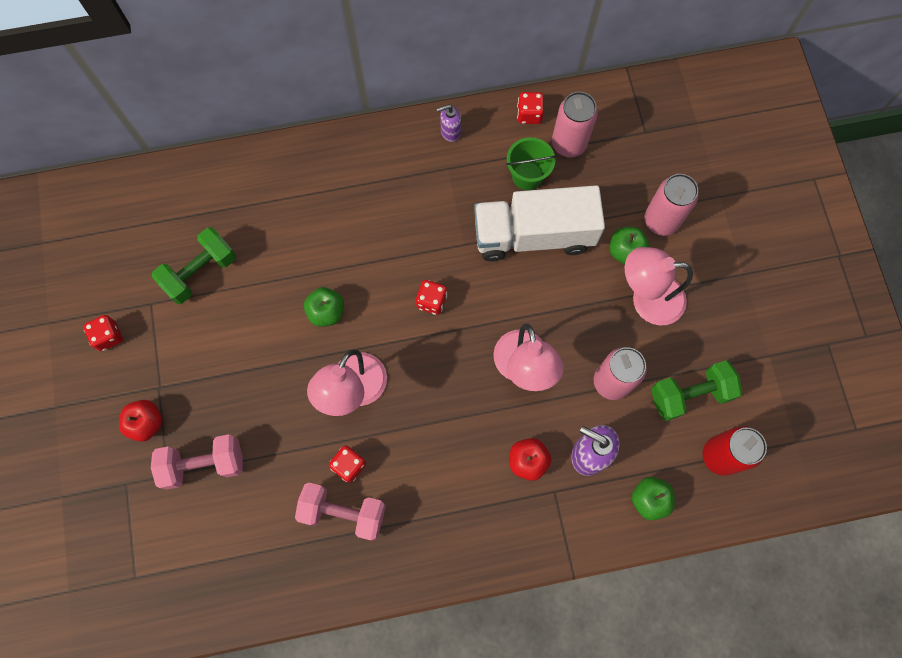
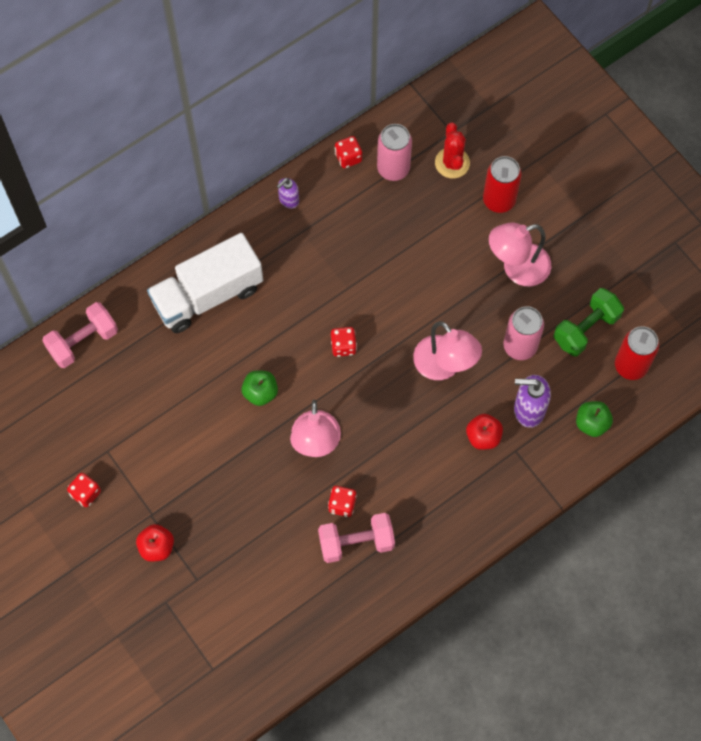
camera: 25 degrees left, 5 degrees down
pink dumbbell [151,434,243,490] -> pink dumbbell moved to [42,302,118,368]
green dumbbell [152,227,236,304] -> none
white truck [474,185,605,261] -> white truck moved to [147,233,263,333]
green bucket [506,137,556,190] -> none
green apple [609,227,649,264] -> none
pink can [644,174,698,236] -> red can [483,156,522,213]
none -> red cactus [435,122,470,178]

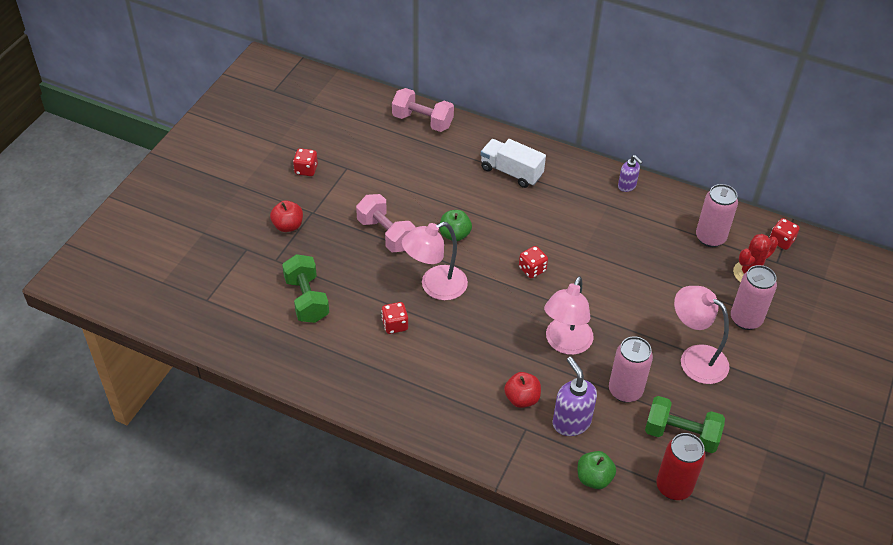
camera: 60 degrees right, 20 degrees down
white truck [147,233,263,333] -> white truck [481,139,546,188], size x0.65
purple soap dispenser [277,178,299,209] -> purple soap dispenser turned 150 degrees counterclockwise [618,155,643,192]
pink dumbbell [318,513,395,563] -> pink dumbbell moved to [356,194,416,252]
red dice [335,136,362,168] -> red dice moved to [770,218,800,250]
red can [483,156,522,213] -> pink can [731,265,777,330]
none -> green dumbbell [282,254,329,323]

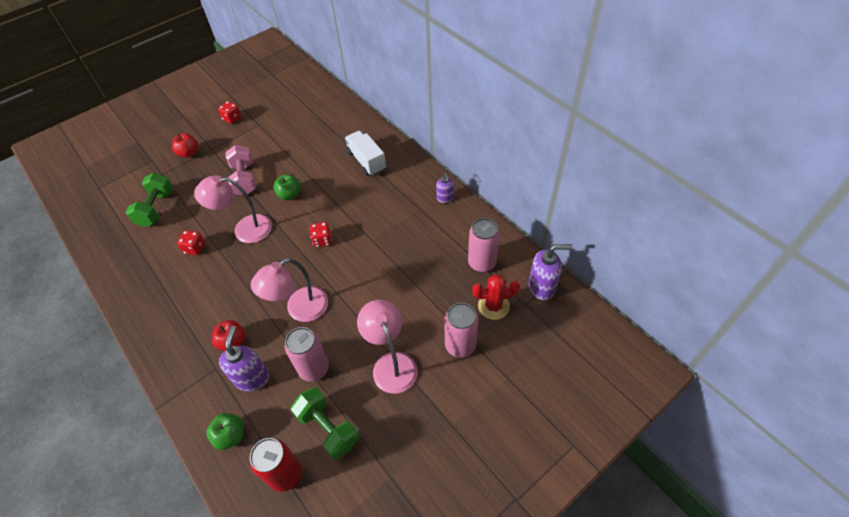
camera: 30 degrees right, 5 degrees up
pink dumbbell [392,88,454,132] -> none
red dice [770,218,800,250] -> purple soap dispenser [529,244,573,300]

